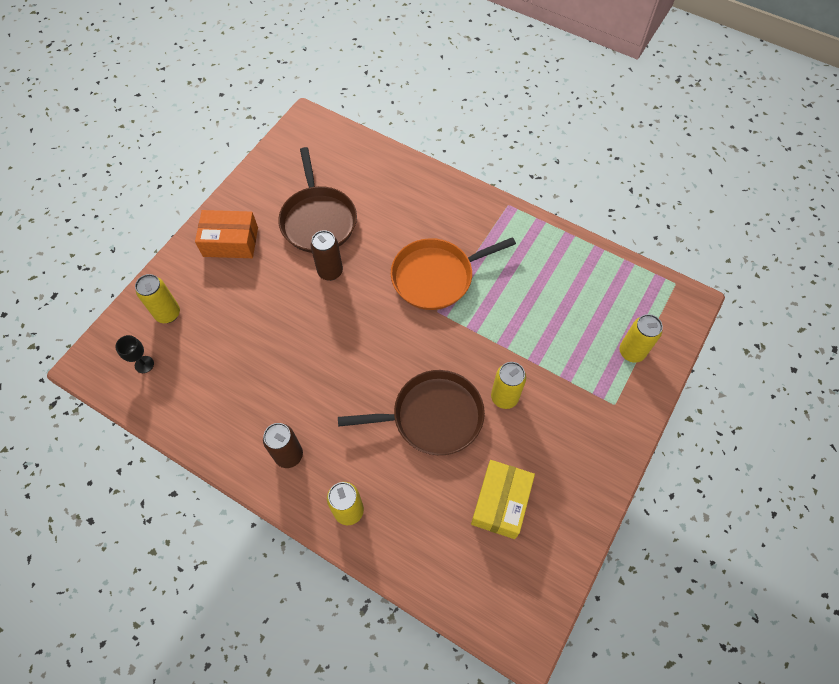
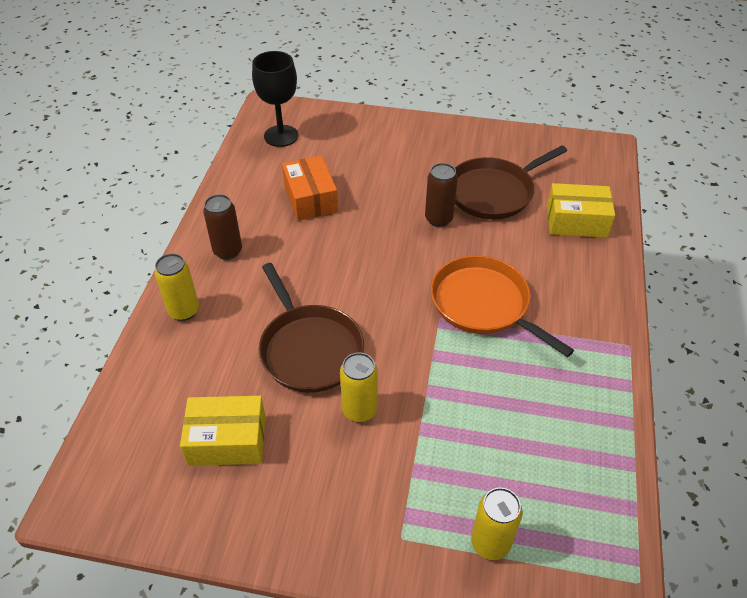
camera: 70 degrees right, 15 degrees down
black goblet [115,335,154,373] -> black goblet [252,51,298,147], size x1.97
yellow can [135,274,180,323] -> none
orange box [195,210,258,258] -> orange box moved to [282,156,338,221]
none -> yellow box [547,183,615,238]

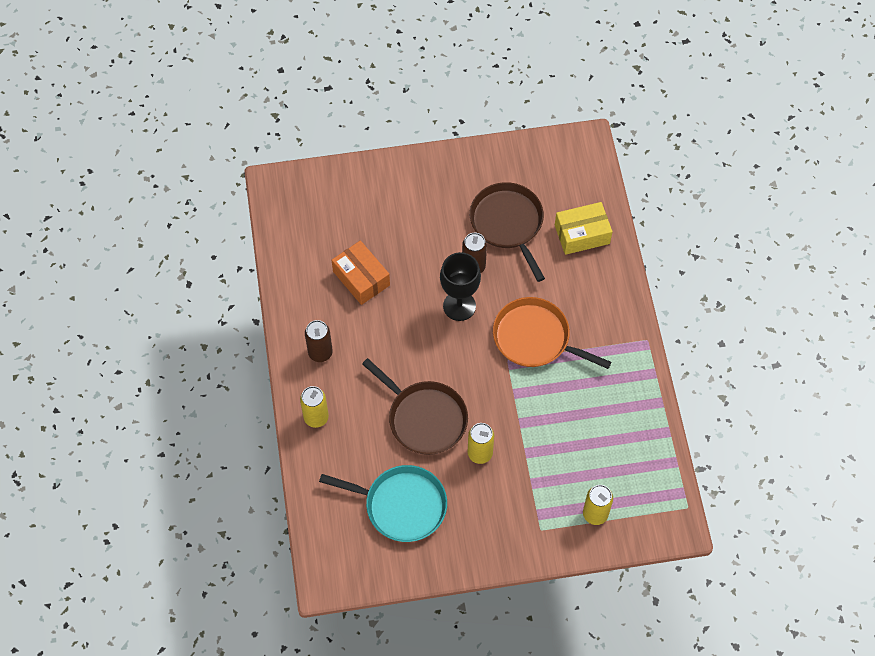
camera: 20 degrees left, 15 degrees up
yellow box [180,396,266,466] -> turquoise pan [319,465,447,542]
black goblet [252,51,298,147] -> black goblet moved to [440,252,481,321]
brown pan [455,145,567,219] -> brown pan turned 120 degrees clockwise [470,182,545,282]

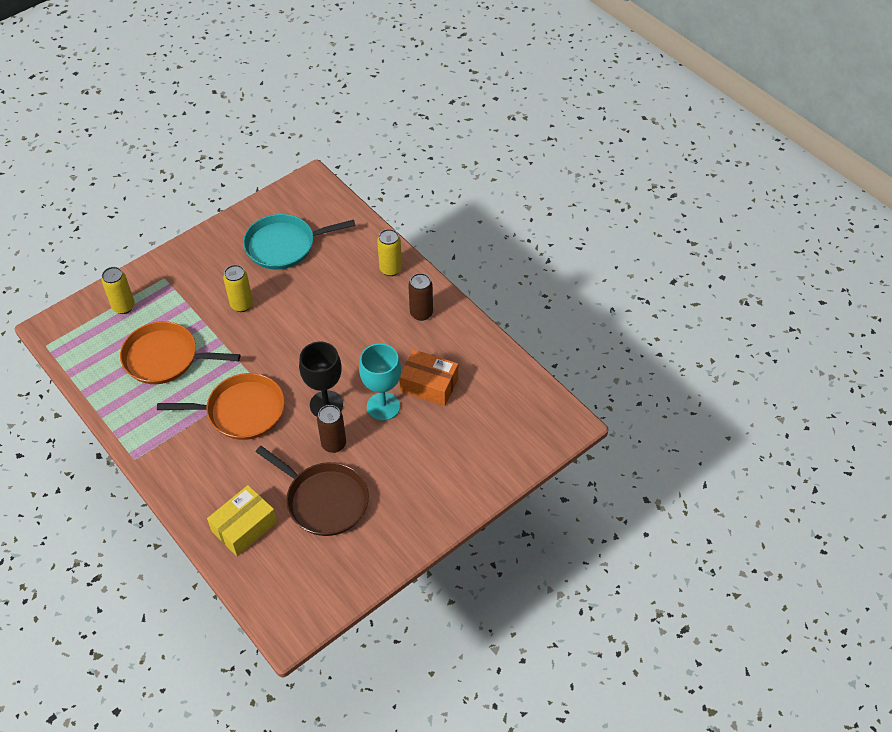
camera: 150 degrees right, 10 degrees down
brown pan [362,358,468,455] -> none
none -> orange pan [120,321,240,384]
none -> turquoise goblet [359,343,401,421]

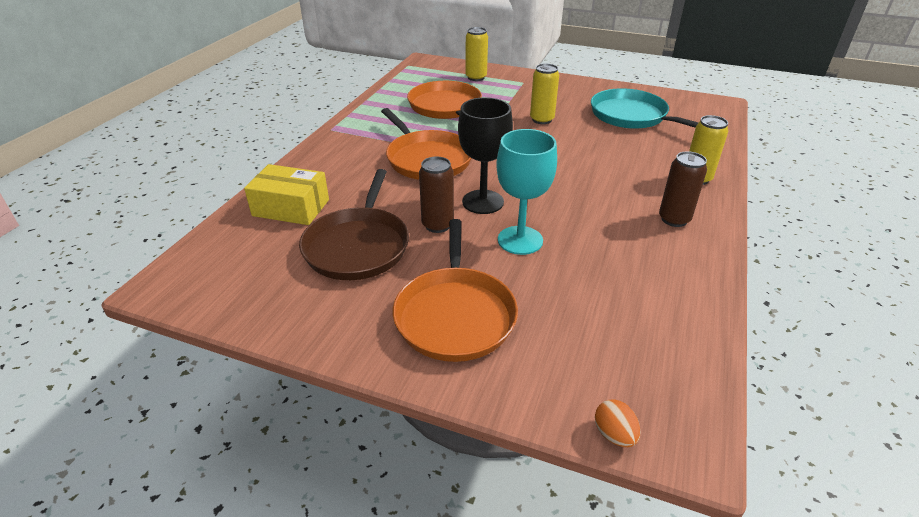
camera: 60 degrees right, 15 degrees down
orange box [399,349,458,406] -> none
none -> orange pan [393,219,518,362]
none -> orange egg [595,400,641,447]

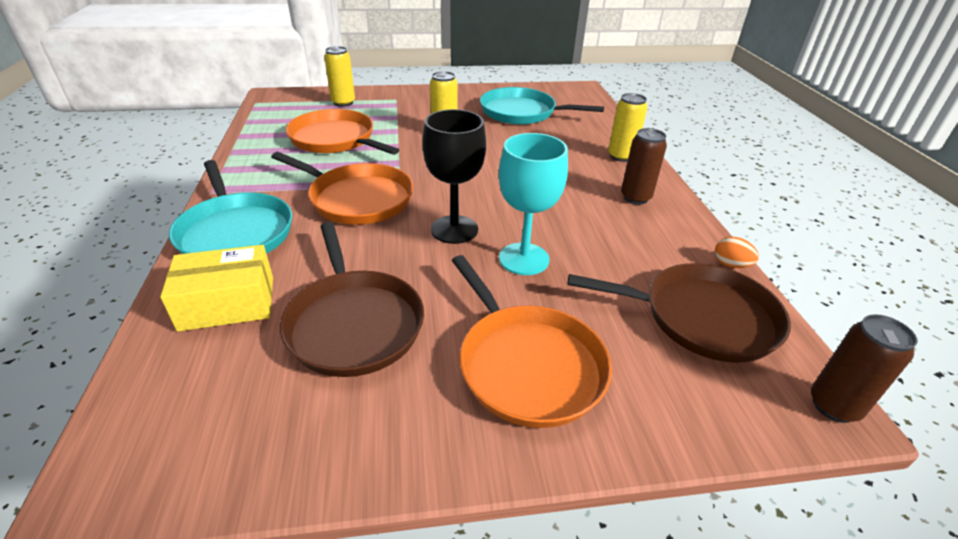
camera: 30 degrees left, 0 degrees up
brown can [419,157,454,233] -> brown can moved to [811,314,918,423]
orange egg [595,400,641,447] -> orange egg moved to [715,237,759,268]
none -> turquoise pan [169,160,292,254]
none -> brown pan [568,263,791,363]

